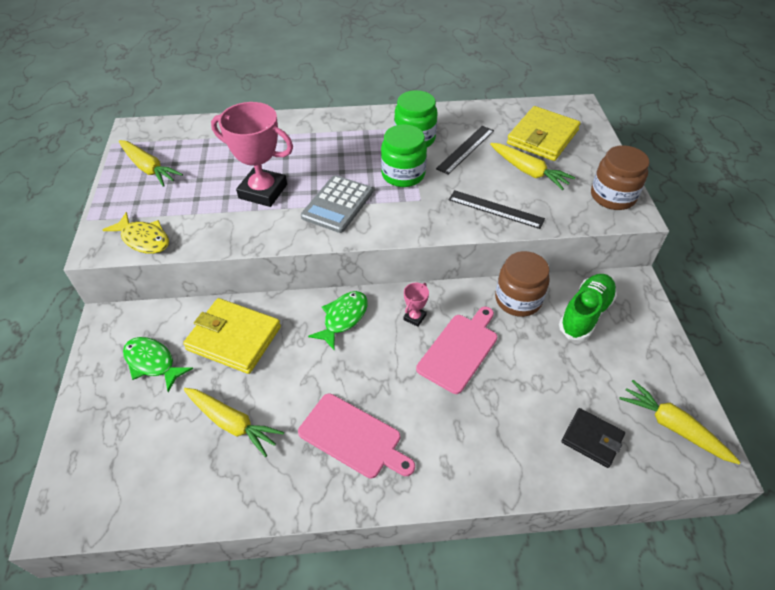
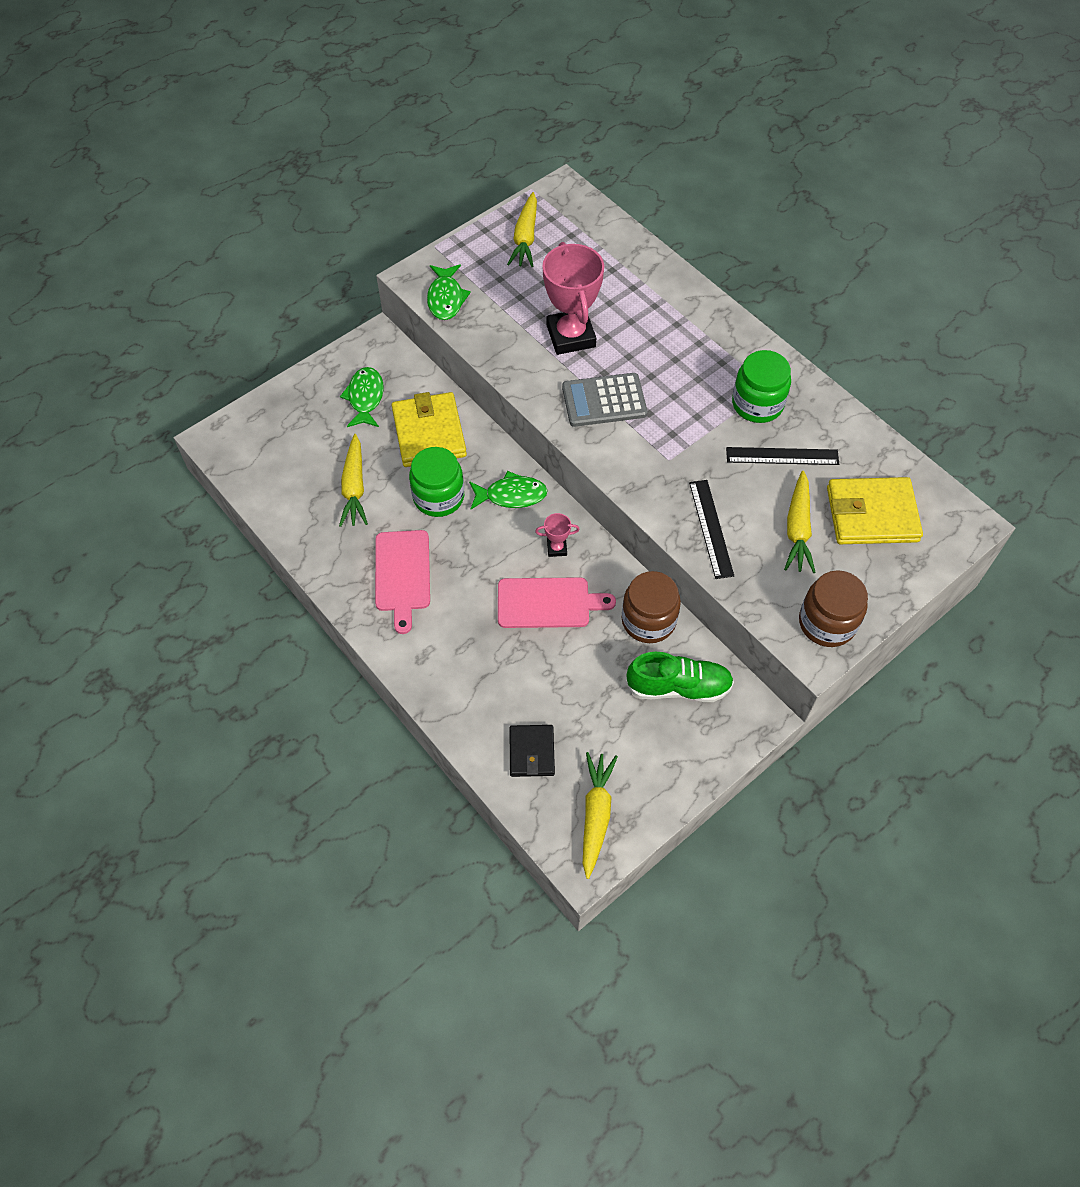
camera: 55 degrees right, 10 degrees up
yellow fish [103,212,169,254] -> green fish [427,264,471,320]
green jar [381,124,427,187] -> green jar moved to [409,447,464,517]

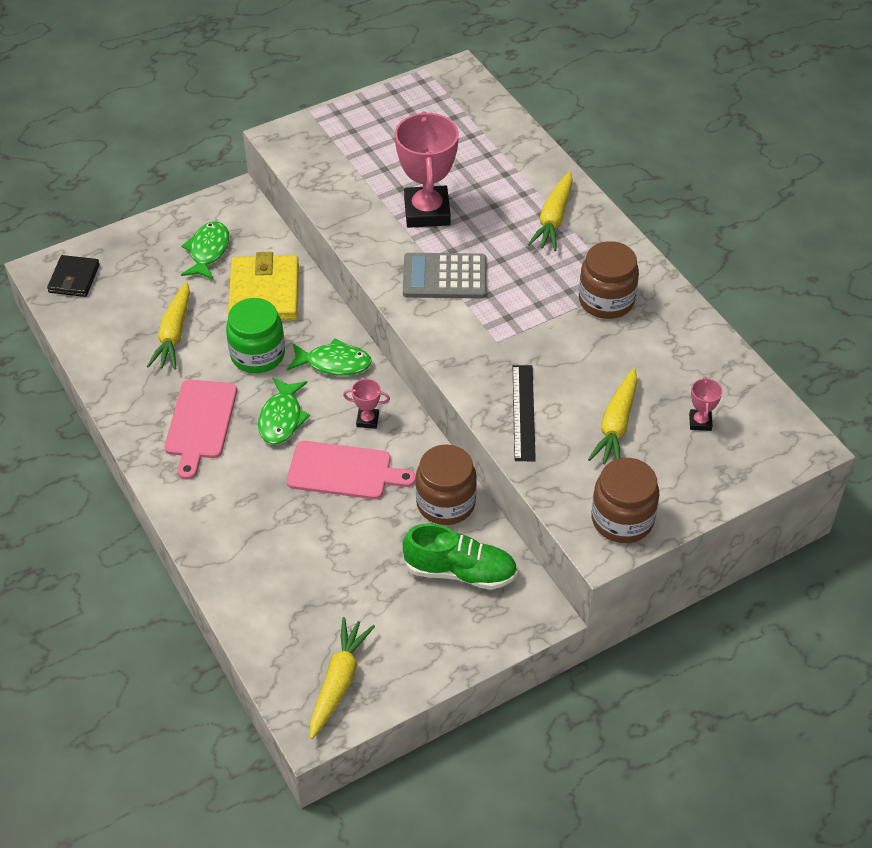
camera: 10 degrees right, 10 degrees down
green fish [427,264,471,320] -> green fish moved to [258,378,310,444]
yellow carrot [507,192,537,267] -> yellow carrot moved to [528,171,573,251]
black wallet [509,725,555,777] -> black wallet moved to [47,255,100,297]
black ruler [726,447,839,465] -> none
green jar [732,350,791,423] -> brown jar [579,241,639,319]
yellow wallet [827,477,923,544] -> pink trophy [689,377,723,431]

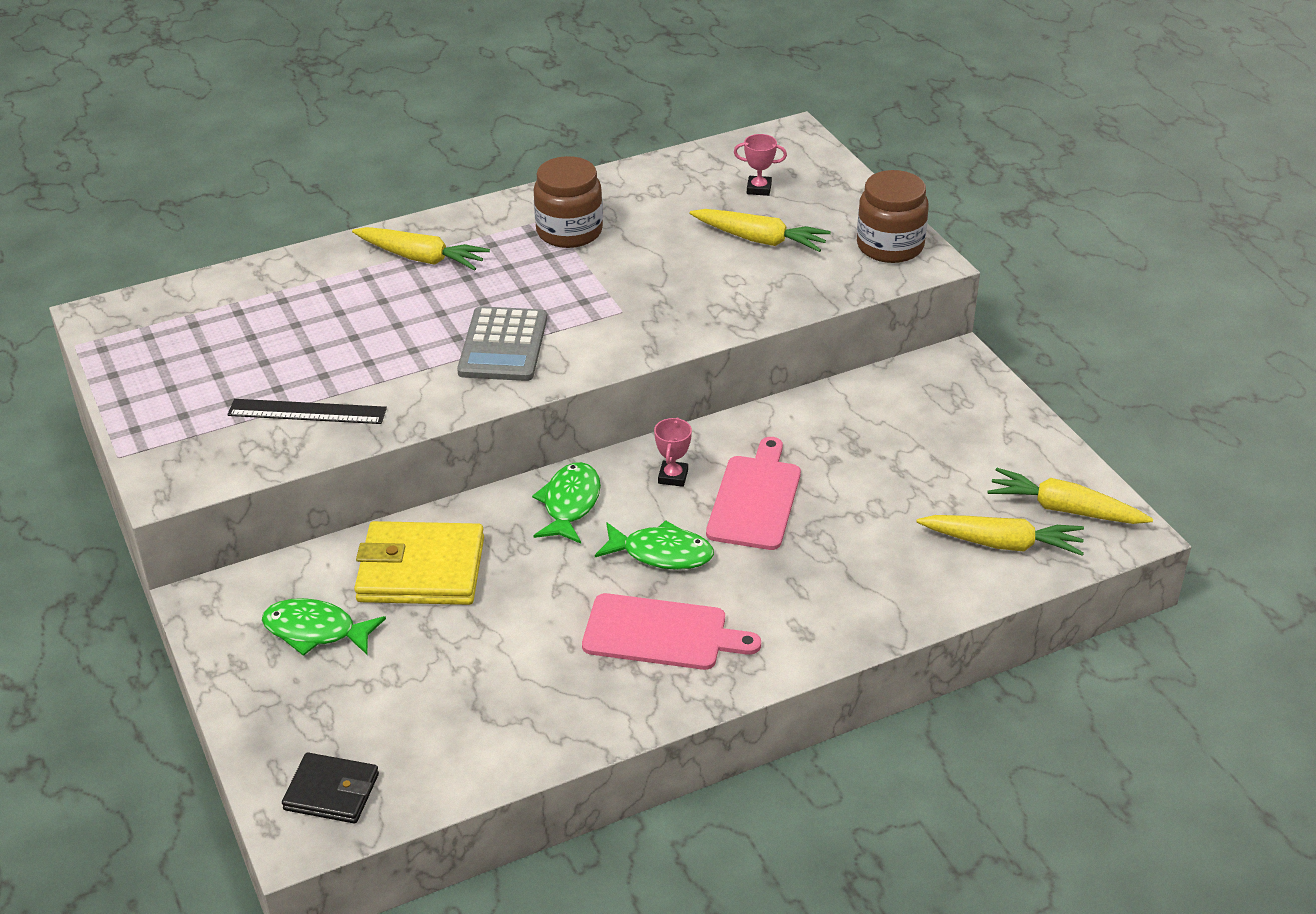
camera: 85 degrees left, 10 degrees down
yellow carrot [147,282,190,370] -> yellow carrot moved to [917,515,1084,556]
green jar [226,298,285,373] -> none
pink trophy [395,111,459,228] -> none
green shoe [403,523,518,590] -> none
brown jar [415,444,477,525] -> none
black ruler [513,365,536,461] -> black ruler moved to [227,399,387,424]

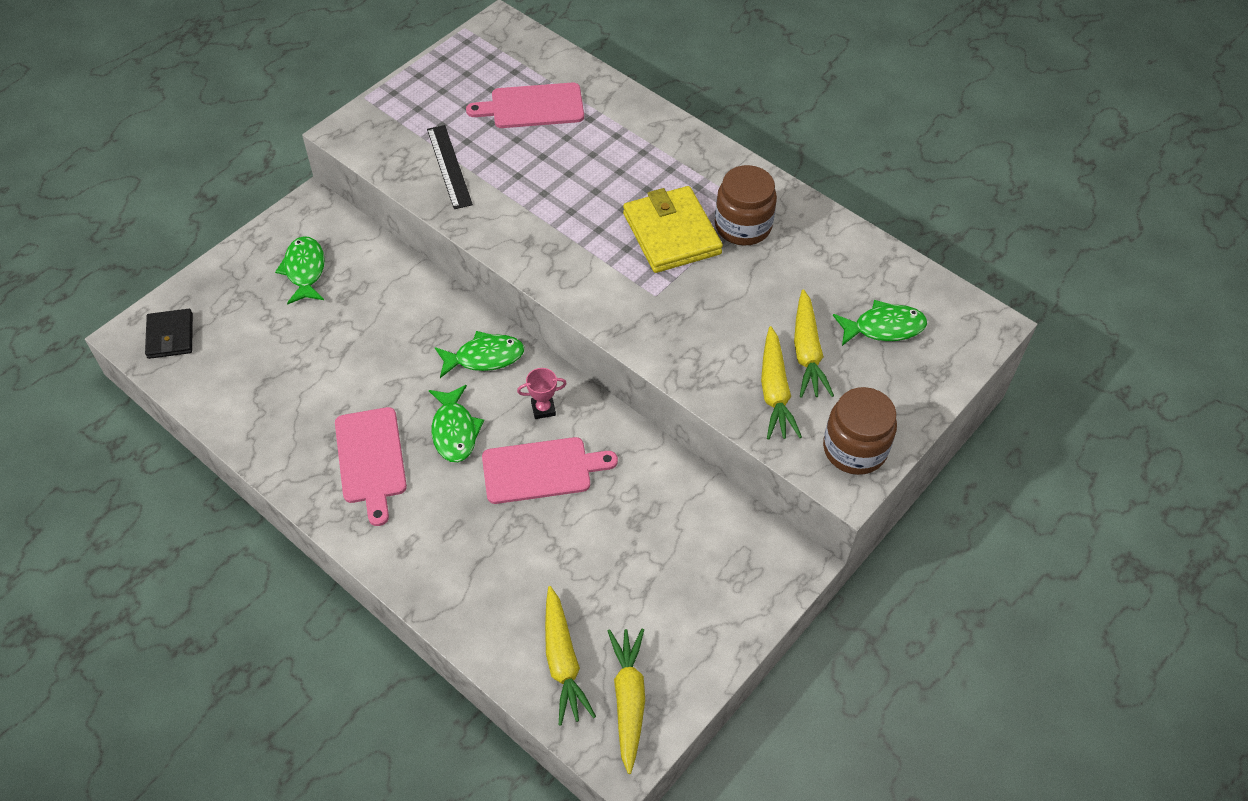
camera: 65 degrees right, 15 degrees up
yellow carrot [352,227,490,270] -> yellow carrot moved to [761,326,802,439]
yellow wallet [354,521,484,605] -> yellow wallet moved to [623,186,723,273]
grey calculator [457,306,547,381] -> none
pink trophy [734,134,787,196] -> green fish [833,300,927,346]
none -> pink cutting board [466,83,584,128]

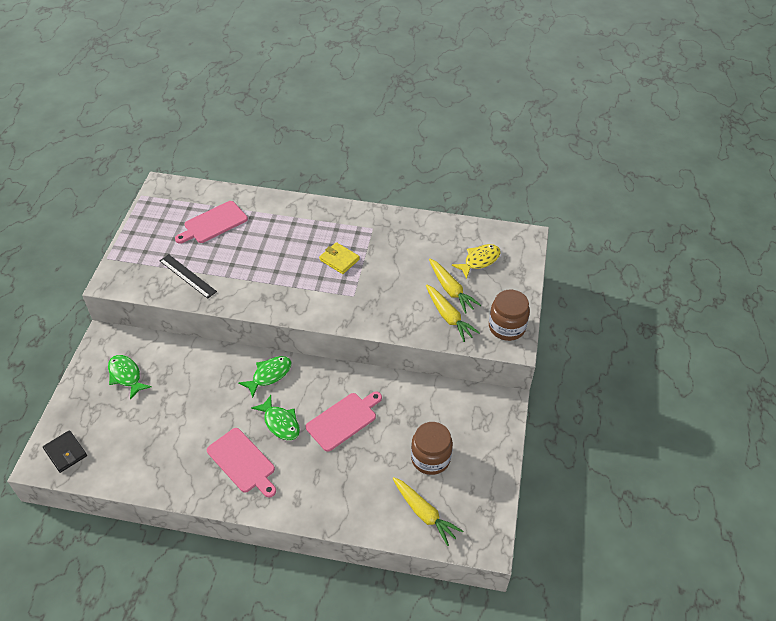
camera: 30 degrees left, 5 degrees down
pink trophy [517,368,567,419] -> none
yellow carrot [608,629,645,774] -> none
yellow wallet [623,186,723,273] -> yellow wallet [319,242,360,274], size x0.60
brown jar [715,165,777,245] -> brown jar moved to [411,422,453,475]
green fish [833,300,927,346] -> yellow fish [452,244,501,279]

